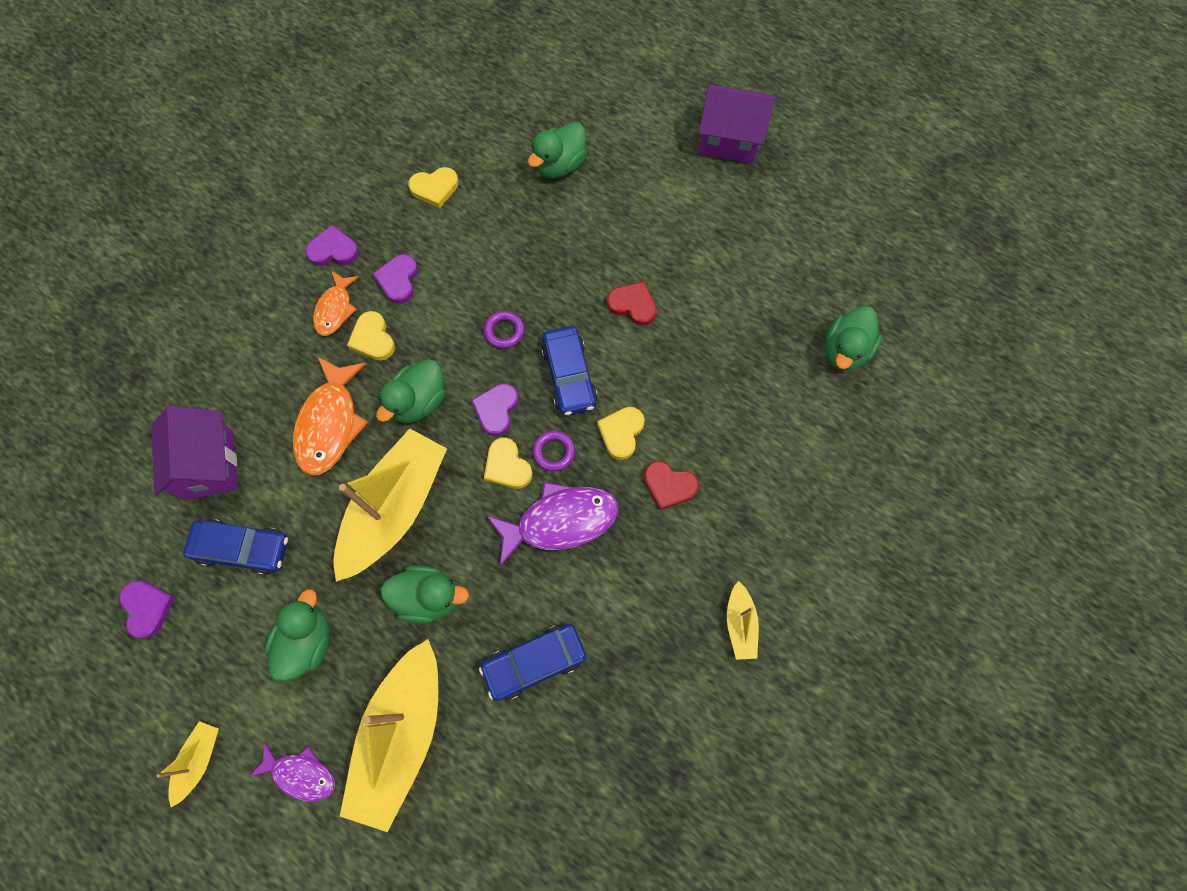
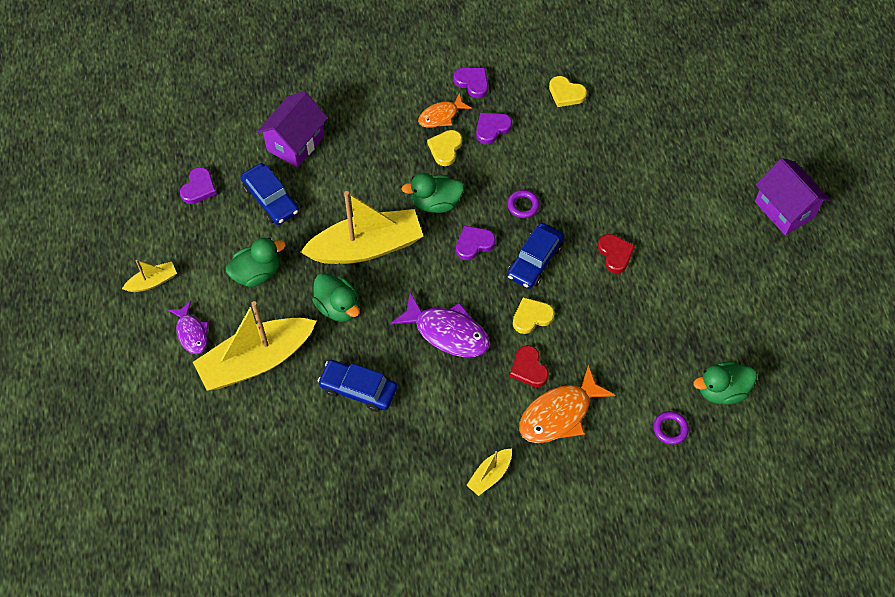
camera: 45 degrees right, 10 degrees down
orange fish [293,356,368,476] -> orange fish moved to [519,365,615,443]
yellow heart [484,437,533,489] -> none
green duck [528,122,587,179] -> none
purple ring [532,430,575,471] -> purple ring moved to [653,411,689,445]

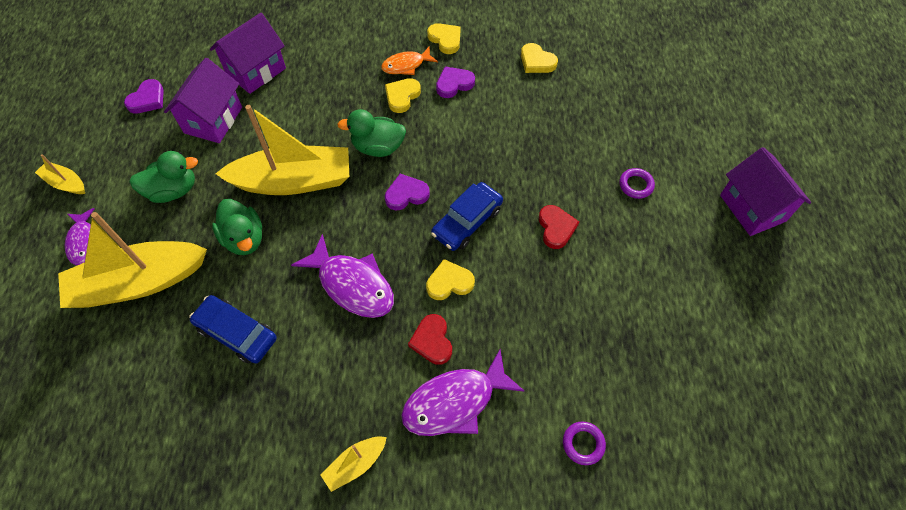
camera: 10 degrees right, 0 degrees up
yellow boat [122,260,177,292] -> yellow boat turned 135 degrees counterclockwise [35,154,85,194]
blue car [241,163,299,225] -> purple house [164,58,242,143]
purple heart [454,68,488,98] -> yellow heart [427,23,461,54]
purple ring [507,190,540,218] -> purple ring moved to [619,168,655,199]
orange fish [519,365,615,443] -> purple fish [401,350,524,436]
green duck [694,361,757,405] -> none

